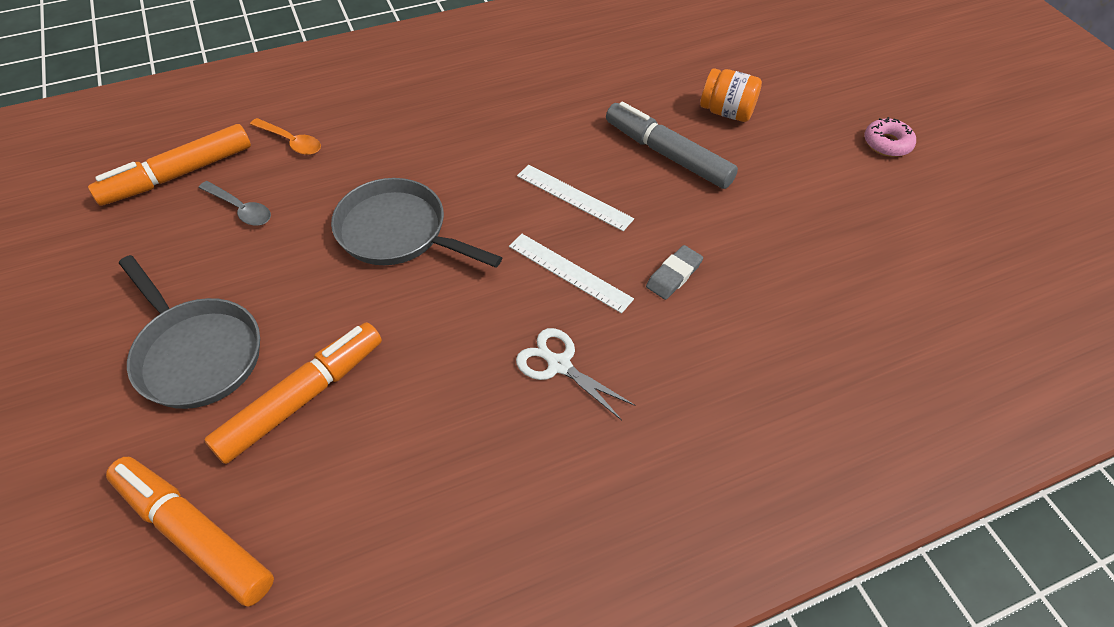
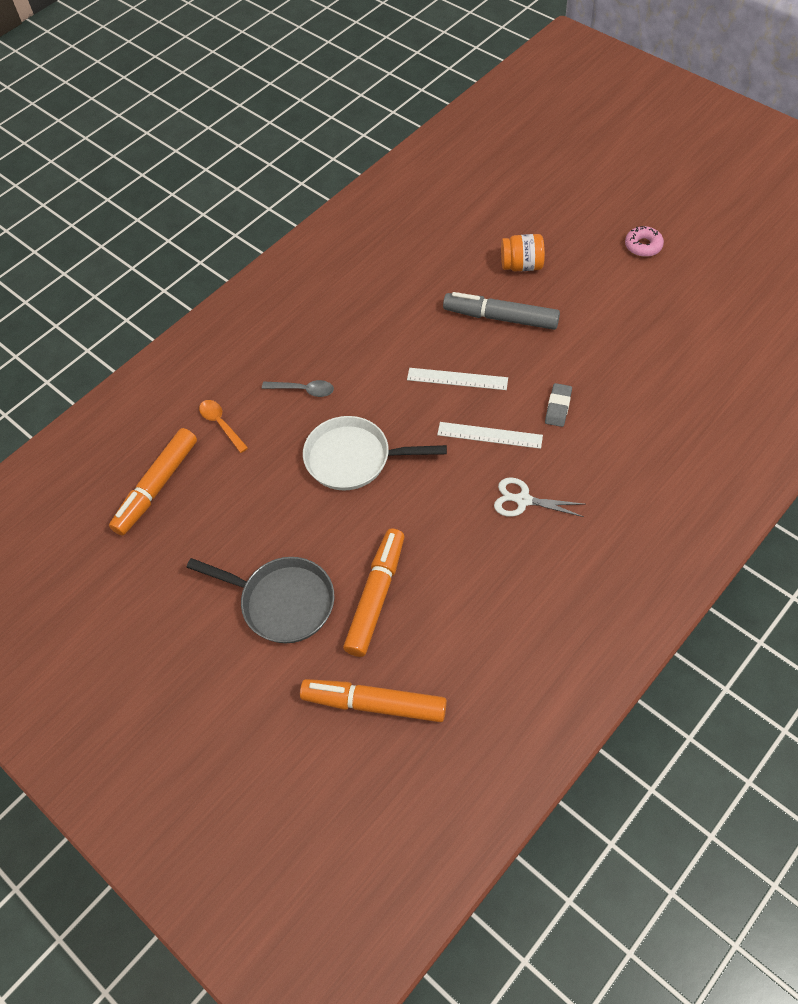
camera: 20 degrees left, 5 degrees up
grey spoon [199,181,271,226] -> grey spoon moved to [262,380,334,397]
orange spoon [250,118,321,155] -> orange spoon turned 135 degrees counterclockwise [199,400,248,453]
grey pan [331,178,502,268] -> white pan [303,416,447,491]

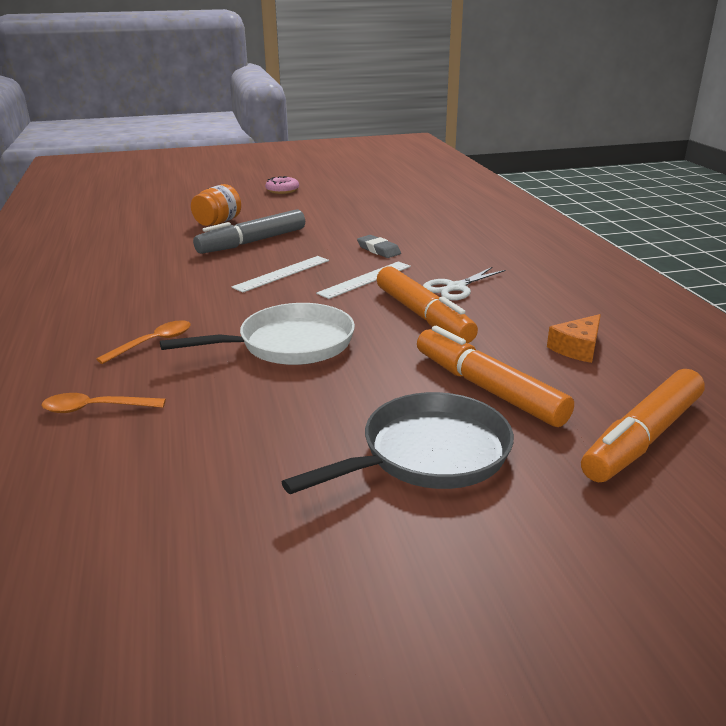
camera: 60 degrees left, 30 degrees down
orange marker [109,428,197,536] -> orange marker moved to [377,266,478,343]
grey spoon [262,380,334,397] -> orange spoon [96,320,191,364]
white pan [303,416,447,491] -> white pan turned 150 degrees counterclockwise [160,303,355,365]
none -> orange cheese [547,314,601,363]

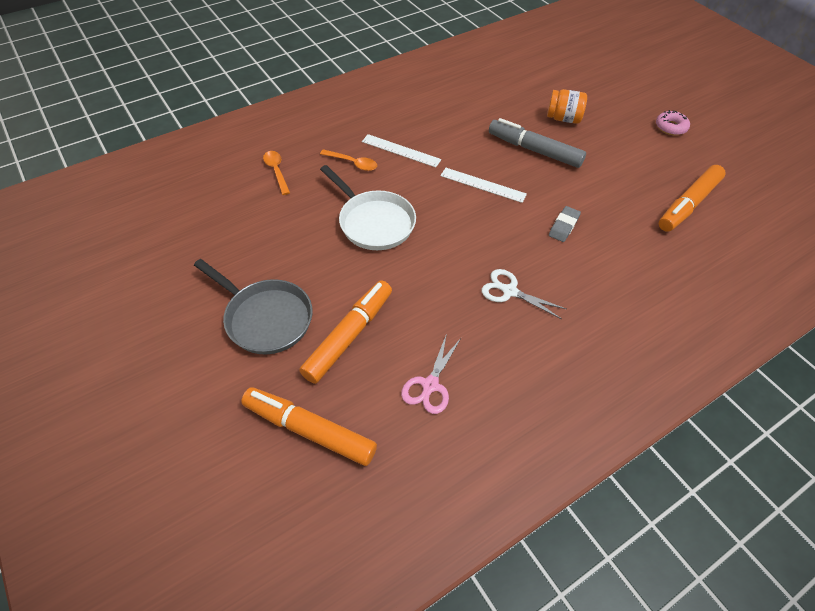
camera: 70 degrees right, 25 degrees up
white ruler [316,261,411,299] -> white ruler moved to [362,134,442,167]
orange marker [377,266,478,343] -> orange marker moved to [659,165,726,232]
orange cheese [547,314,601,363] -> pink scissors [401,333,461,414]

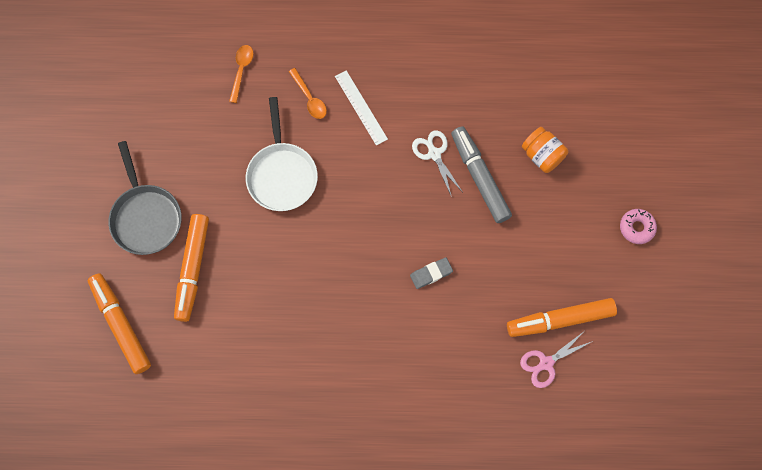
camera: 35 degrees right, 20 degrees up
orange marker [299,280,392,384] -> orange marker turned 120 degrees clockwise [174,214,209,322]
pink scissors [401,333,461,414] -> pink scissors moved to [520,332,593,388]
white ruler [440,168,527,203] -> none
white scissors [482,269,566,319] -> white scissors moved to [412,130,462,197]

